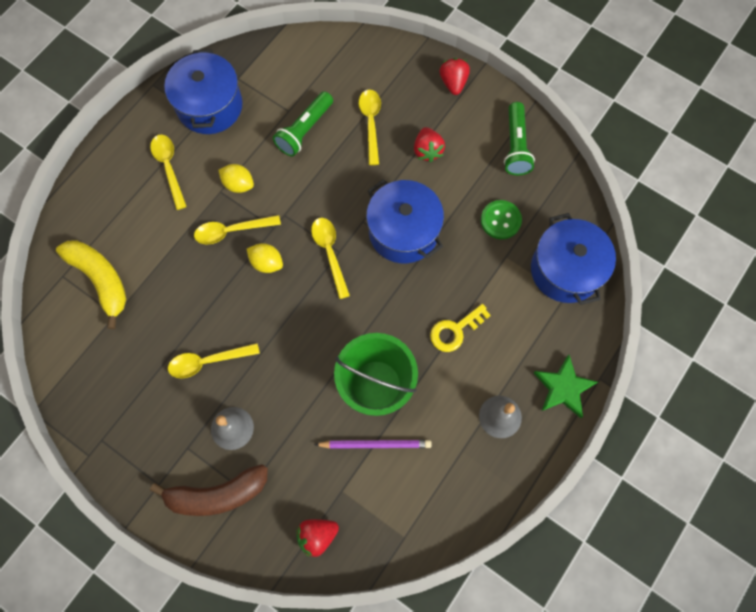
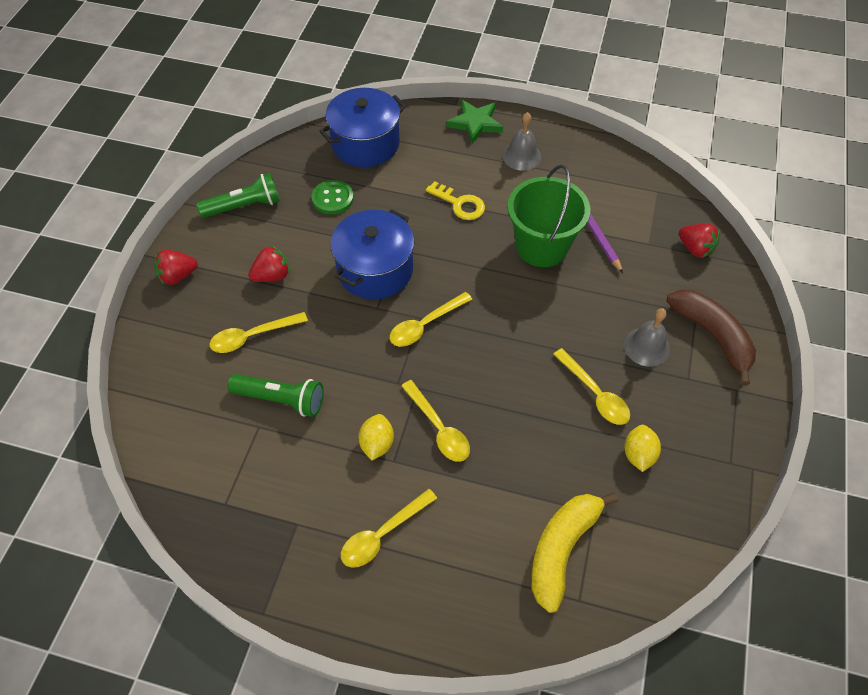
camera: 110 degrees left, 15 degrees down
blue pot [164,49,243,134] -> none
yellow lemon [247,243,283,273] -> yellow lemon moved to [624,425,661,472]

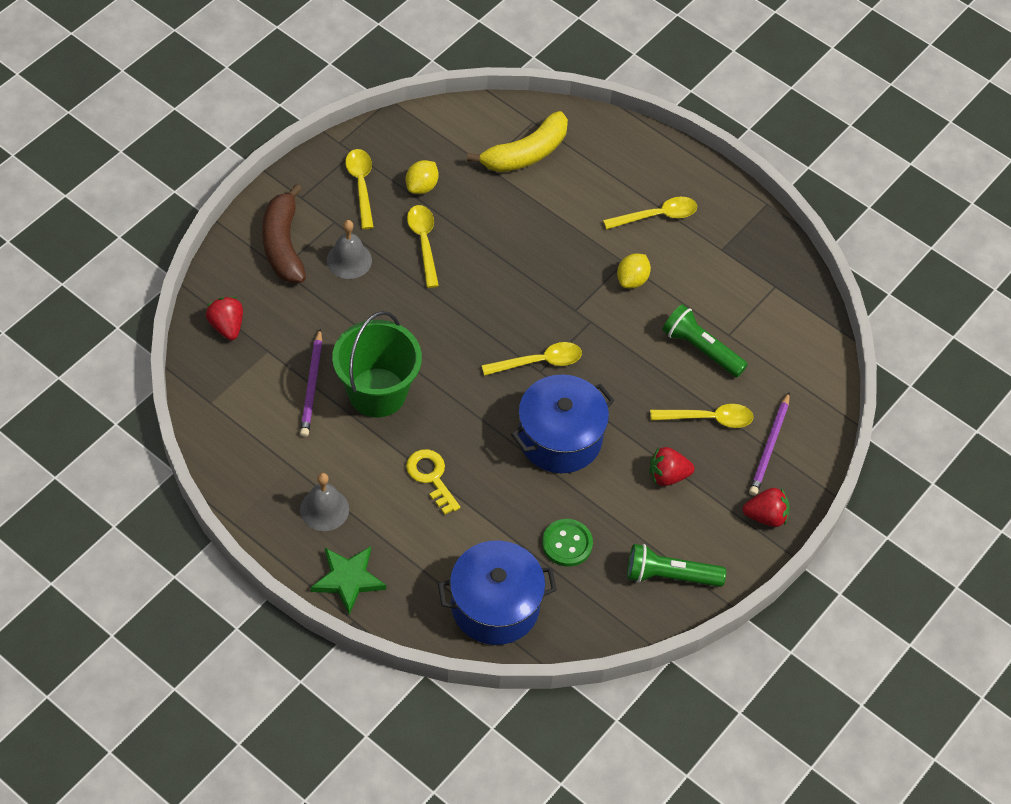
camera: 160 degrees left, 0 degrees up
yellow spoon [401,380,470,462] -> yellow spoon moved to [345,149,374,229]
none -> purple pencil [749,392,790,496]

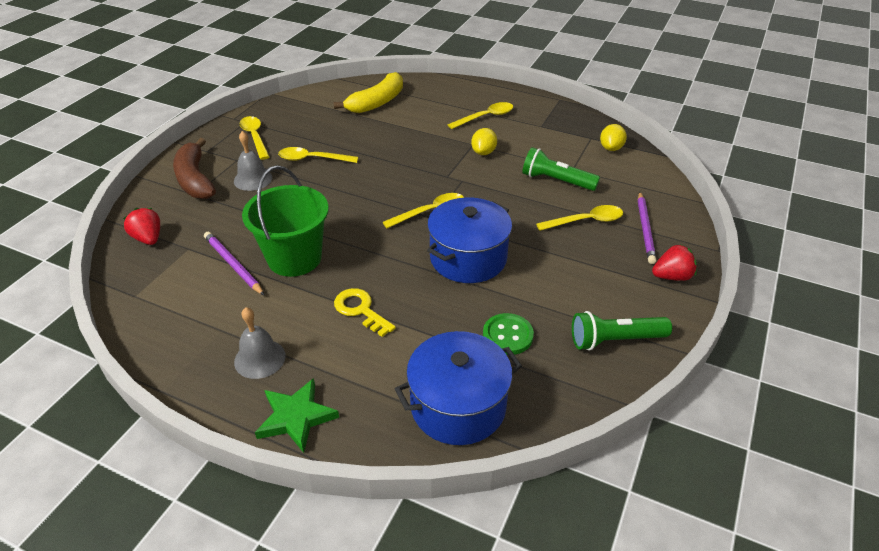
camera: 10 degrees left, 15 degrees down
purple pencil [300,329,322,437] -> purple pencil turned 150 degrees clockwise [204,232,264,295]
yellow lemon [406,160,439,194] -> yellow lemon moved to [600,124,627,151]
yellow spoon [407,205,439,288] -> yellow spoon turned 60 degrees counterclockwise [278,147,359,163]
red strawberry [649,447,695,486] -> none

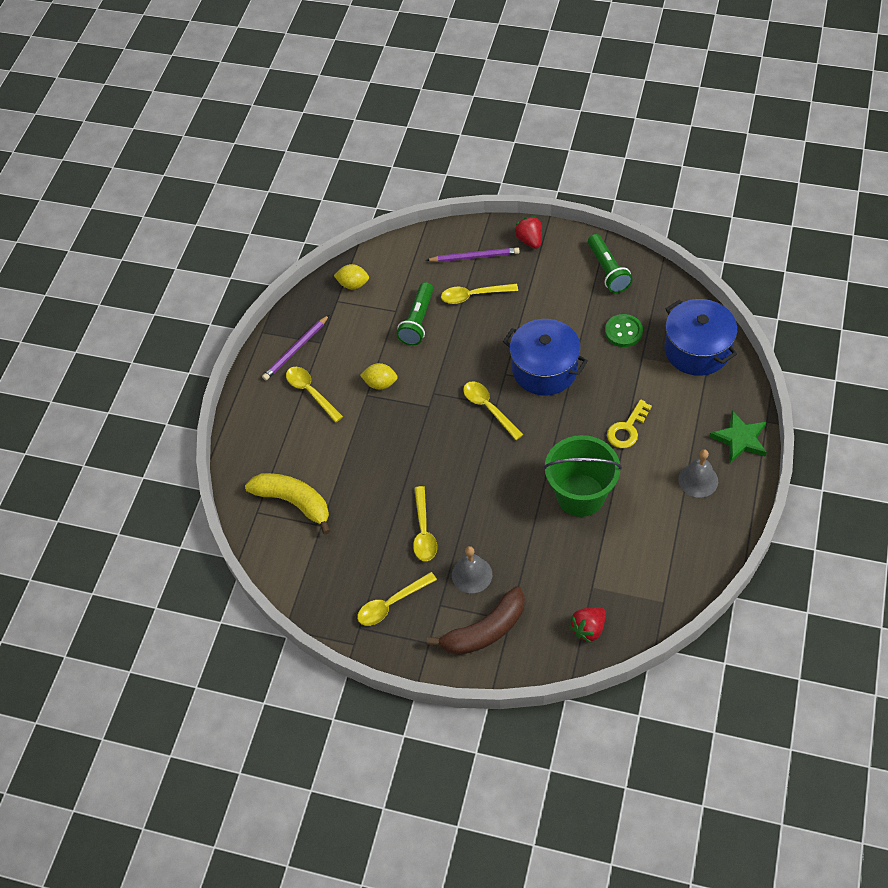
camera: 95 degrees left, 15 degrees up
purple pencil [204,232,264,295] -> purple pencil moved to [262,315,329,380]
yellow spoon [536,205,623,231] -> yellow spoon turned 75 degrees counterclockwise [441,284,518,304]

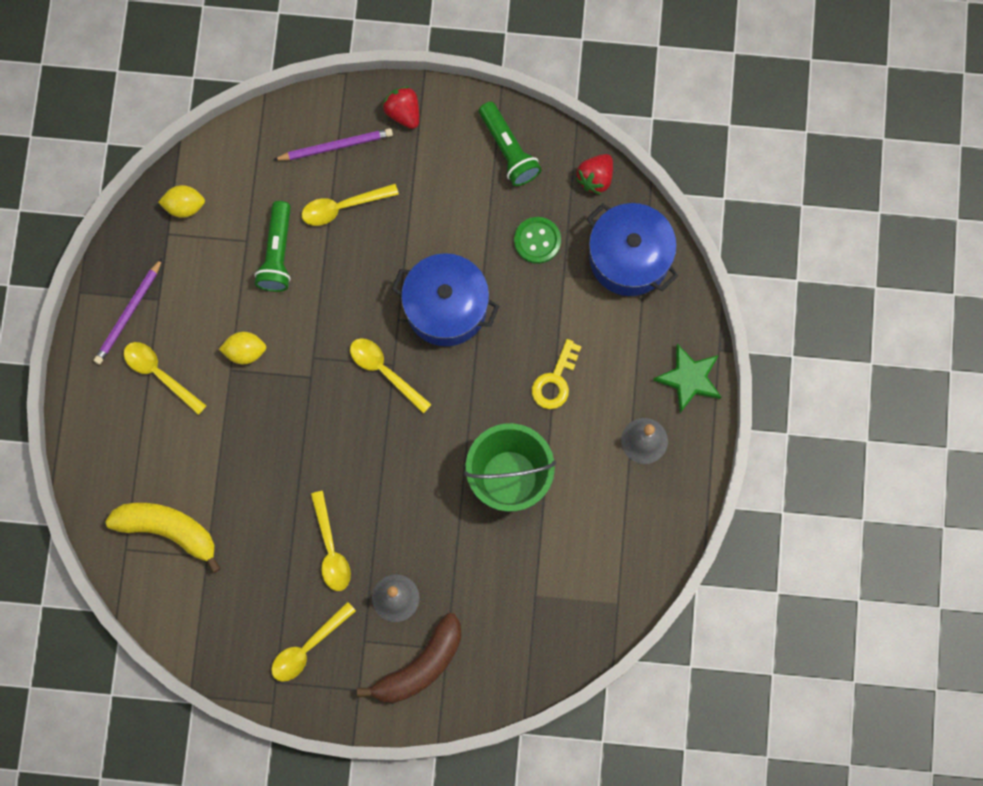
camera: 15 degrees left, 20 degrees up
red strawberry [569,607,606,643] -> red strawberry moved to [576,154,613,195]

